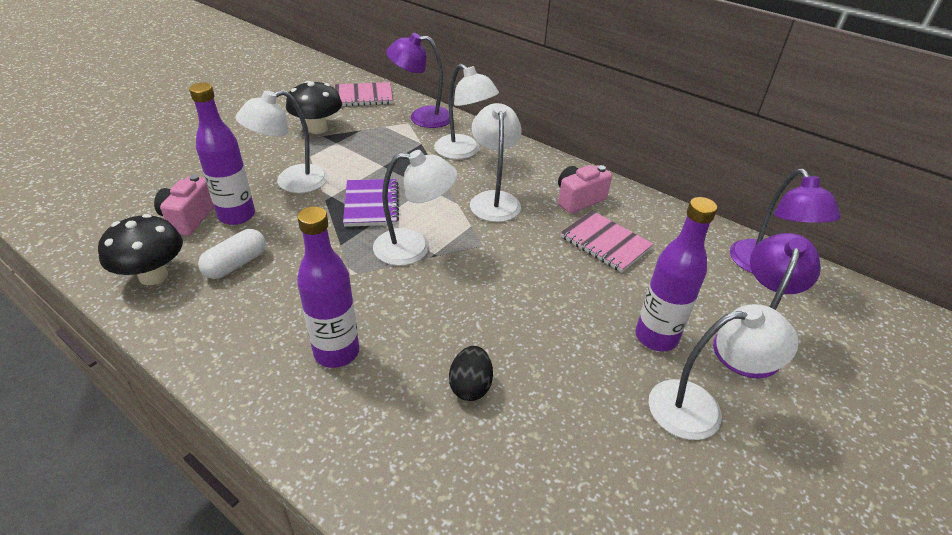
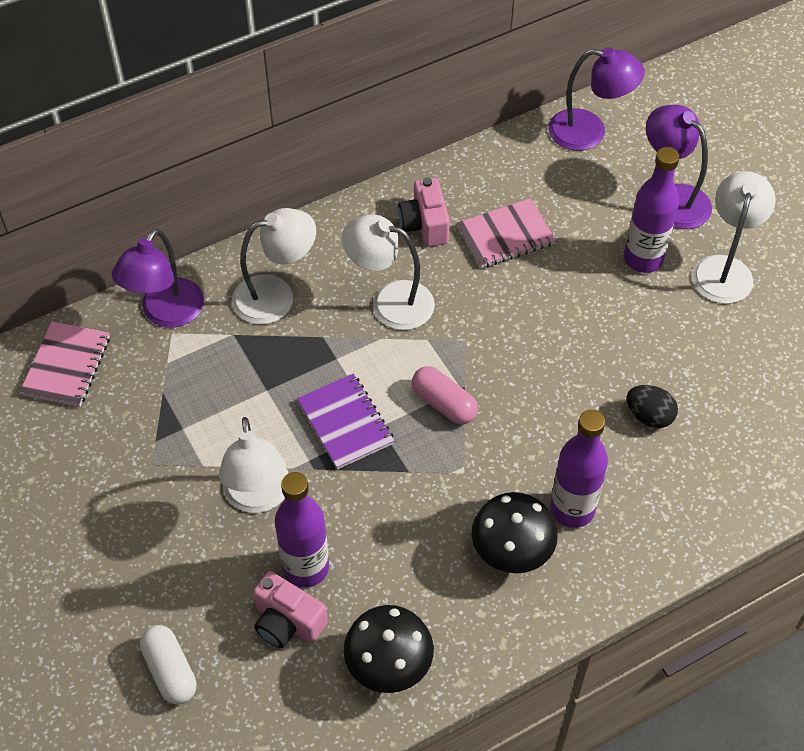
camera: 65 degrees left, 15 degrees up
white capsule [198,229,266,279] -> white capsule moved to [140,625,197,705]
black mushroom [286,81,342,134] -> black mushroom moved to [472,492,558,573]
purple notebook [343,179,399,227] -> purple notebook turned 45 degrees clockwise [297,373,394,470]
white lamp [373,150,458,266] -> pink capsule [412,366,478,424]

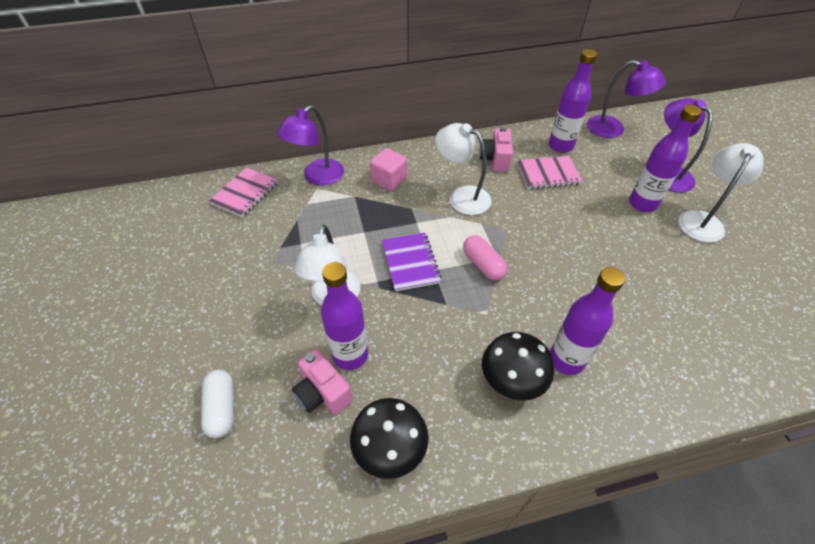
camera: 15 degrees right, 5 degrees down
white lamp [232,208,316,324] -> pink cube [370,148,407,191]
black egg [627,385,678,428] -> none
none -> purple bottle [549,49,597,153]

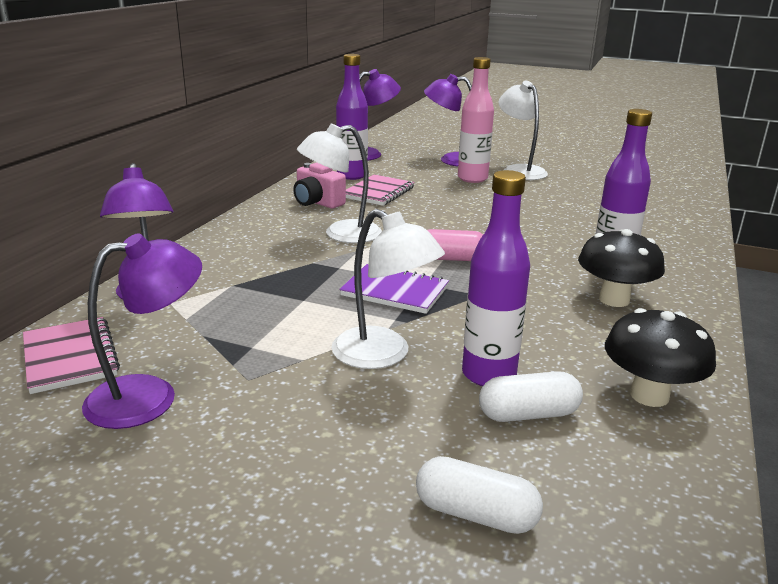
camera: 55 degrees left, 25 degrees down
pink camera [292,349,353,414] -> white capsule [479,371,583,422]
pink cube [370,148,407,191] -> none
purple bottle [629,105,702,212] -> pink bottle [458,57,494,183]
none -> purple lamp [82,233,202,429]

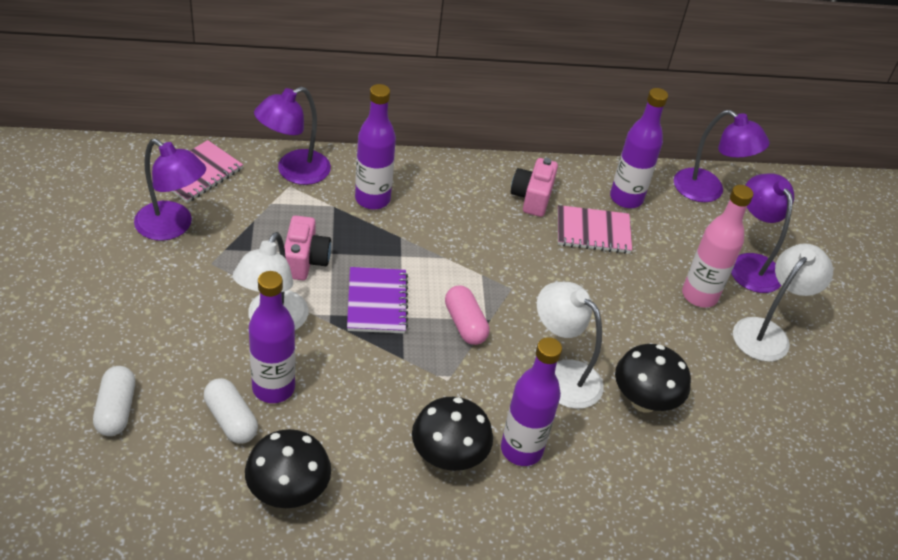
camera: 60 degrees right, 20 degrees up
white lamp [297,124,382,243] -> white lamp moved to [537,282,604,409]
none -> pink camera [284,216,331,280]
none -> purple bottle [355,84,396,209]
none -> black mushroom [615,344,691,412]

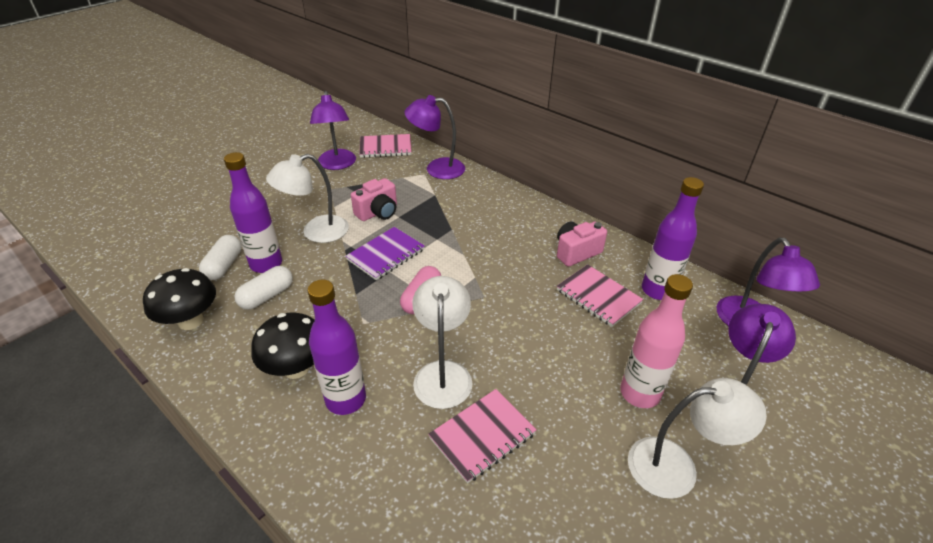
camera: 50 degrees right, 5 degrees down
white capsule [93,366,135,436] -> white capsule moved to [234,266,293,310]
purple bottle [355,84,396,209] -> none
black mushroom [615,344,691,412] -> pink notebook [428,389,537,484]

